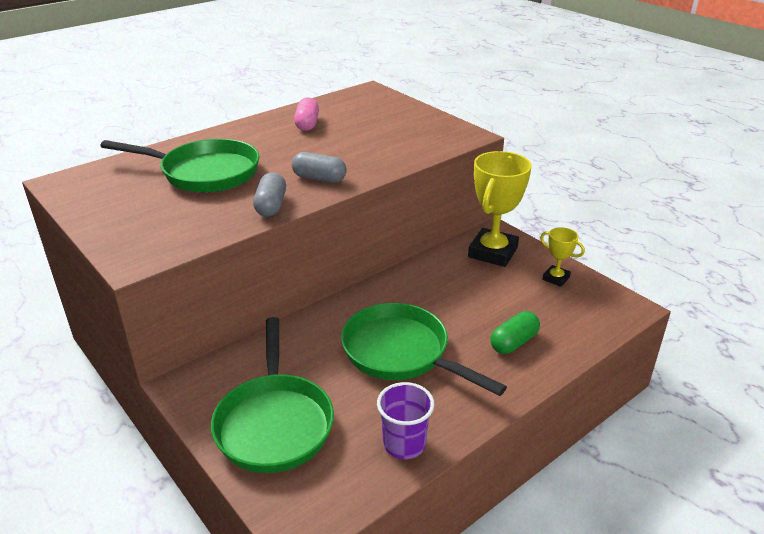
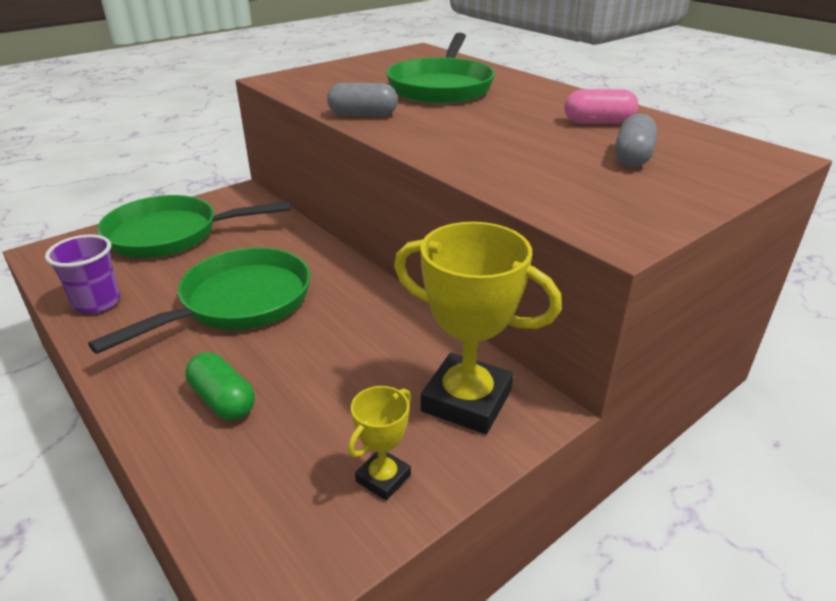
camera: 90 degrees right, 0 degrees up
grey capsule [292,152,347,183] -> grey capsule moved to [615,114,657,167]

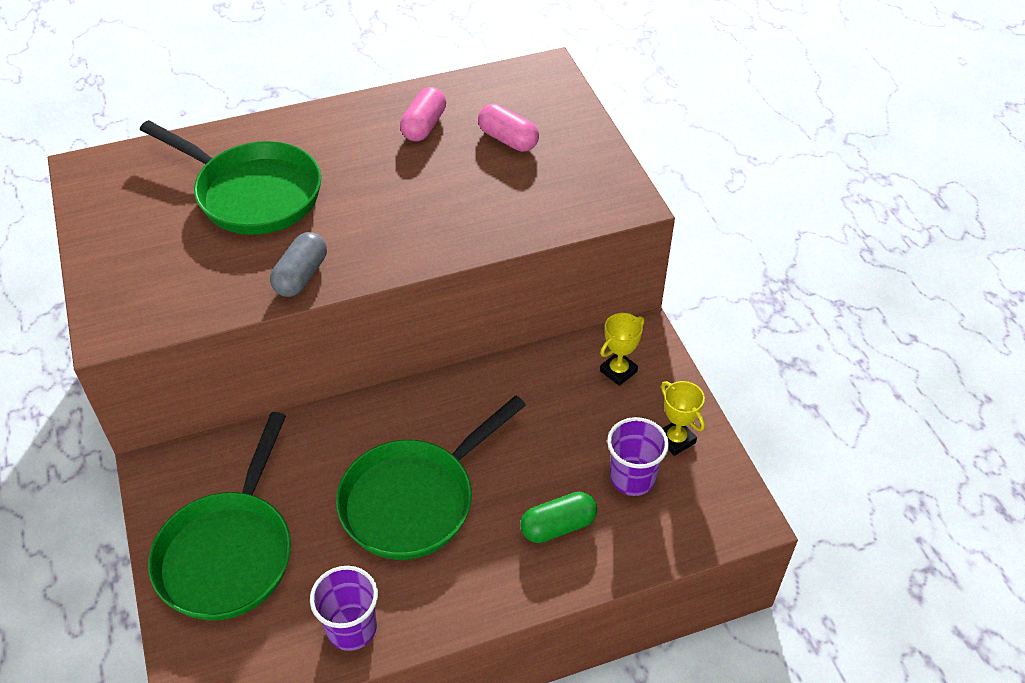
camera: 70 degrees left, 15 degrees up
green pan [88,247,311,354] -> green pan turned 105 degrees counterclockwise [336,395,526,560]
yellow trophy [394,222,562,434] -> yellow trophy [600,313,644,386], size x0.50
grey capsule [615,114,657,167] -> pink capsule [478,104,539,152]
none -> purple cup [607,417,669,496]

